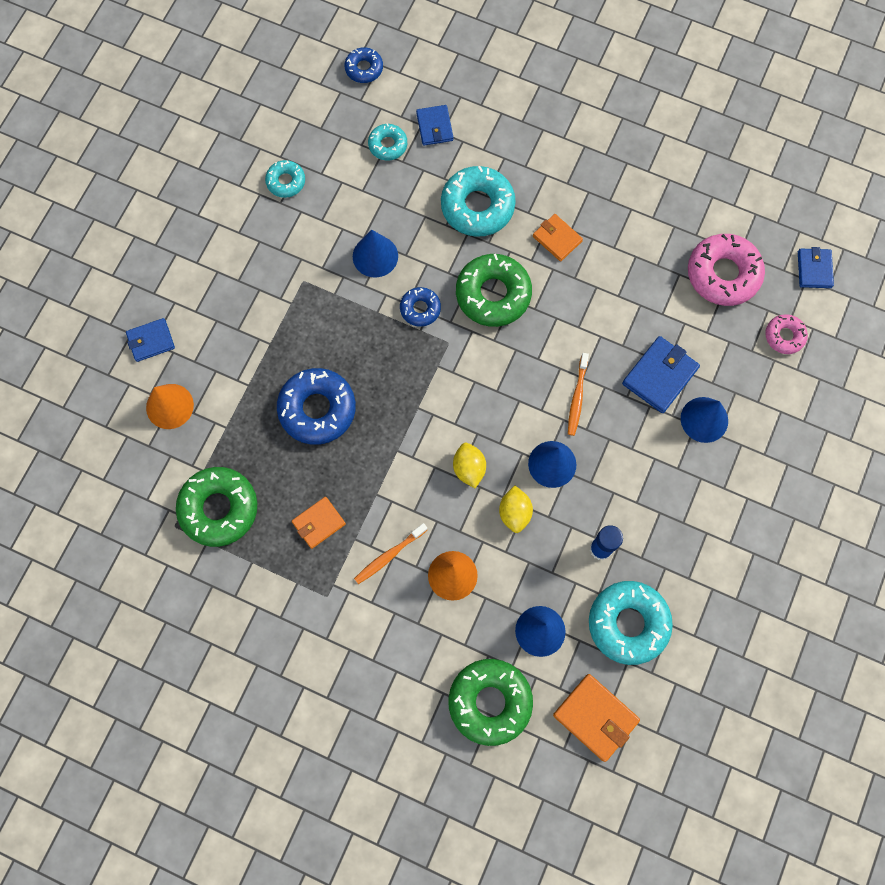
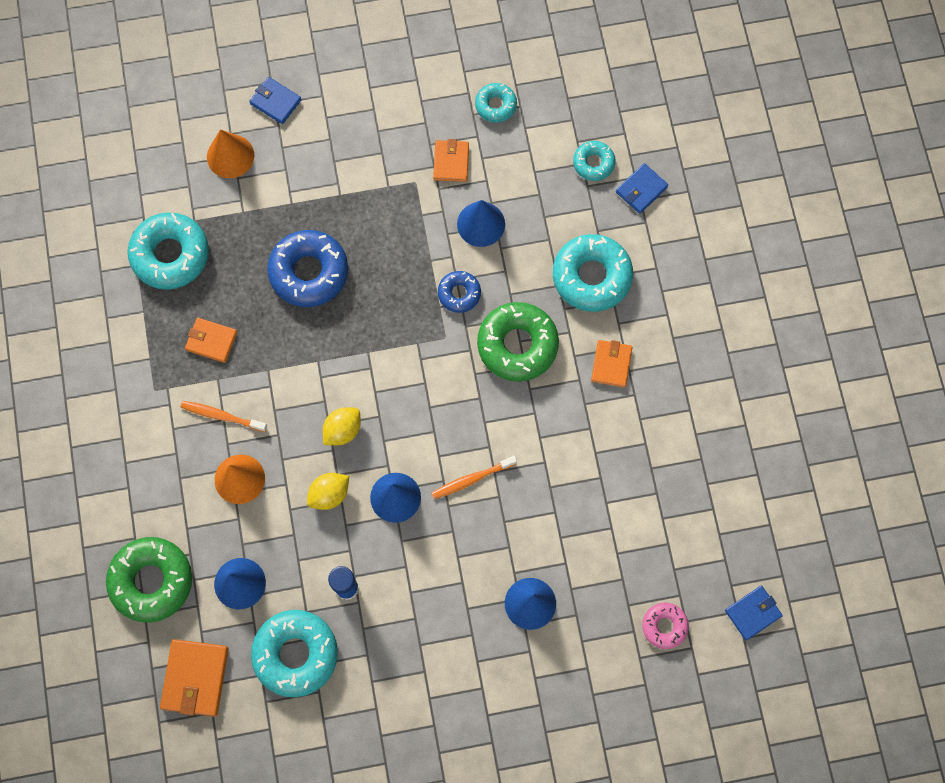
camera: 55 degrees right, 0 degrees up
green donut [176,467,257,547] -> turquoise donut [128,213,209,290]
blue donut [345,47,383,83] -> none
blue wallet [622,336,700,413] -> none
pink donut [688,234,765,306] -> none
none -> orange wallet [433,139,469,182]

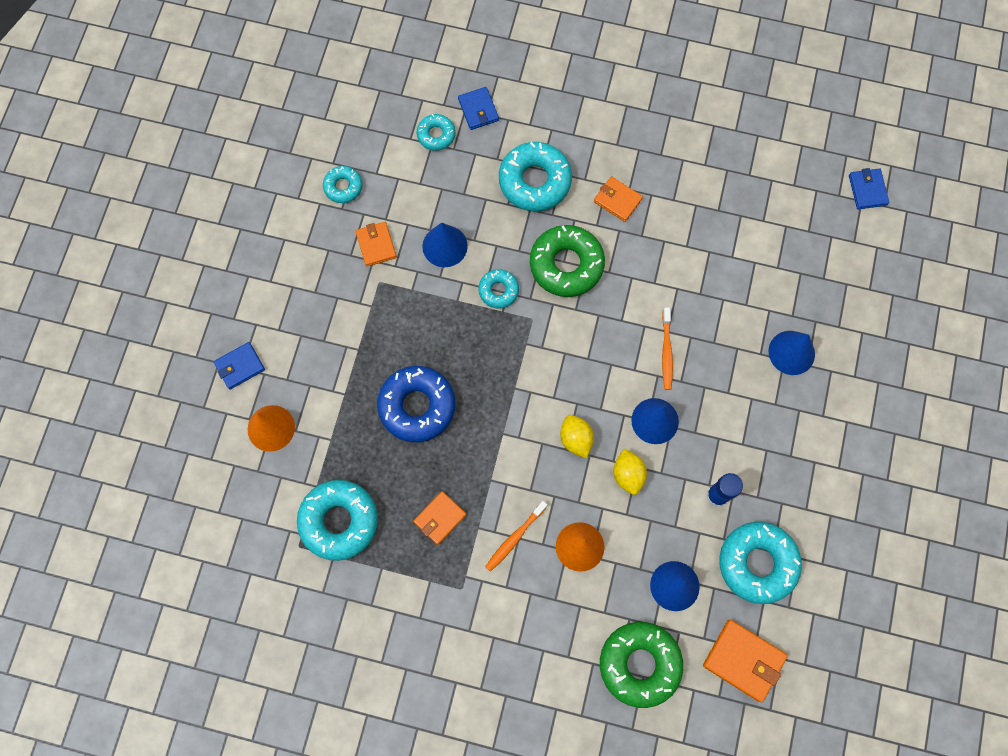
camera: 65 degrees left, 0 degrees up
orange wallet [433,139,469,182] -> orange wallet turned 45 degrees clockwise [355,222,397,267]
blue donut [438,271,481,313] -> turquoise donut [478,269,519,308]
pink donut [642,603,689,649] -> none

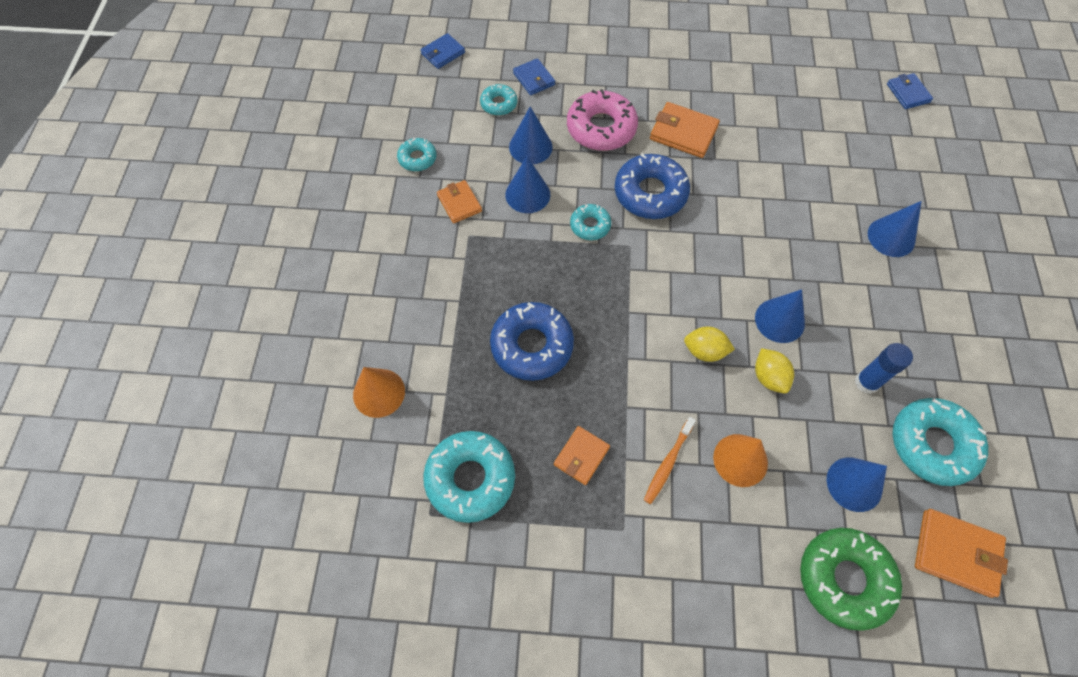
camera: 10 degrees left, 10 degrees down
blue wallet [214,342,265,390] -> blue wallet moved to [420,33,465,69]
turquoise donut [499,142,572,211] -> pink donut [567,89,638,151]
green donut [530,225,605,297] -> blue donut [615,153,690,219]
yellow lemon [560,415,594,458] -> yellow lemon turned 45 degrees counterclockwise [684,327,735,362]
orange wallet [594,176,643,222] -> orange wallet [650,102,720,158], size x1.52
orange toothbrush [662,308,673,390] -> none
none -> blue cone [509,107,553,164]

